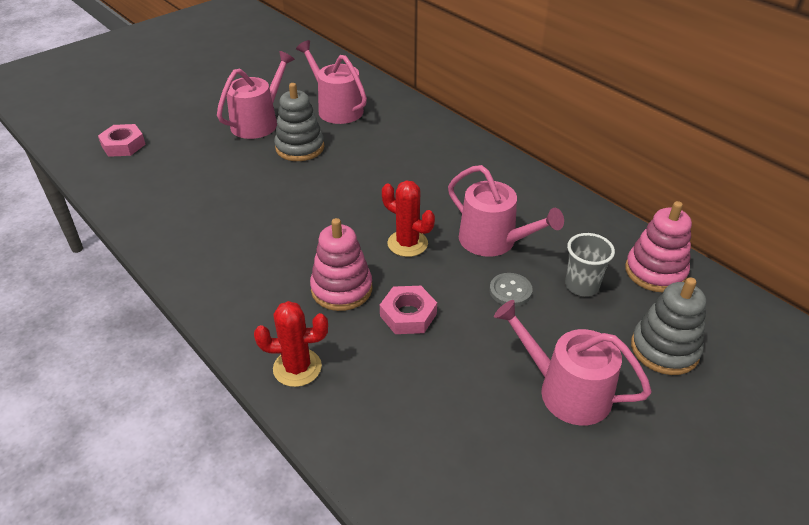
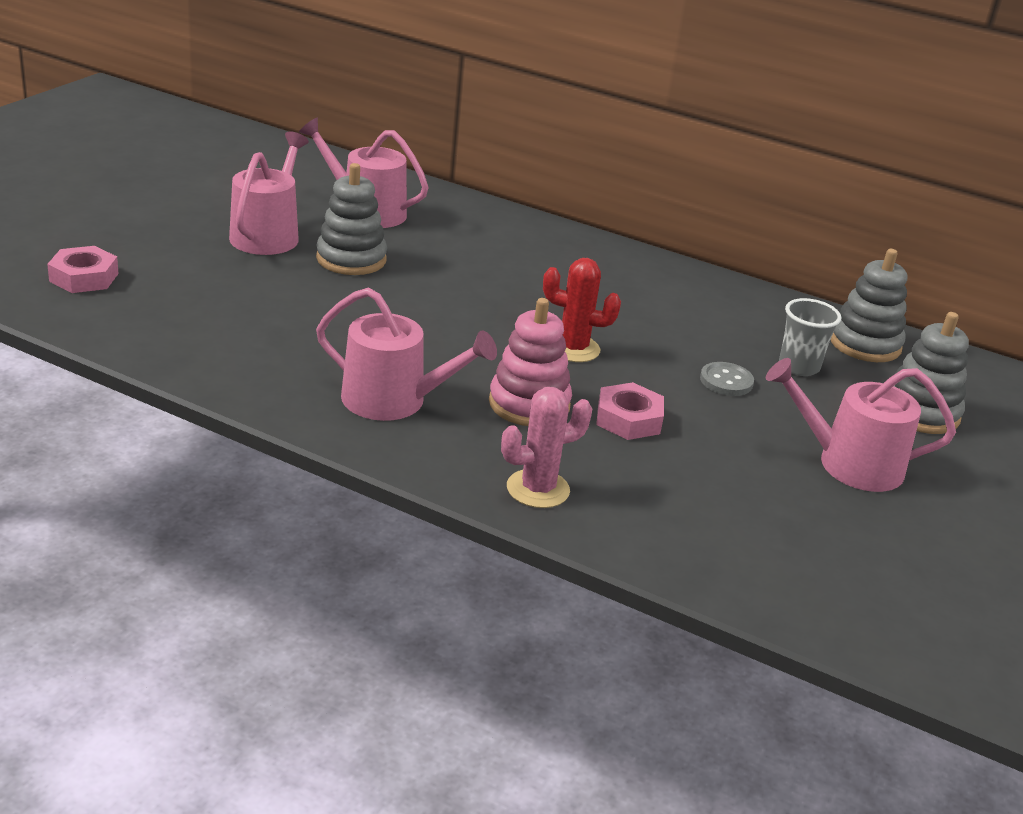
camera: 25 degrees left, 10 degrees down
red cactus [254,301,328,387] -> pink cactus [501,387,592,508]
pink watering can [448,165,564,257] -> pink watering can moved to [316,288,497,421]
pink stacking toy [625,201,692,293] -> grey stacking toy [830,249,907,362]

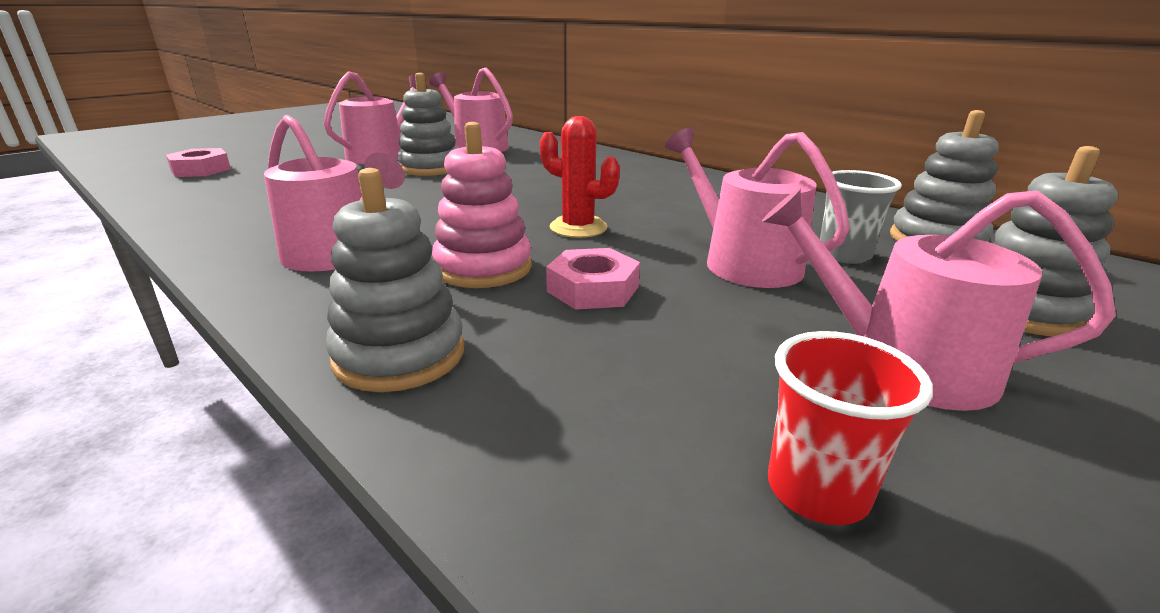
camera: 20 degrees right, 5 degrees down
pink cactus [501,387,592,508] -> grey stacking toy [326,168,464,392]
grey button [700,362,754,396] -> pink watering can [665,127,850,288]
none -> red cup [768,331,933,525]

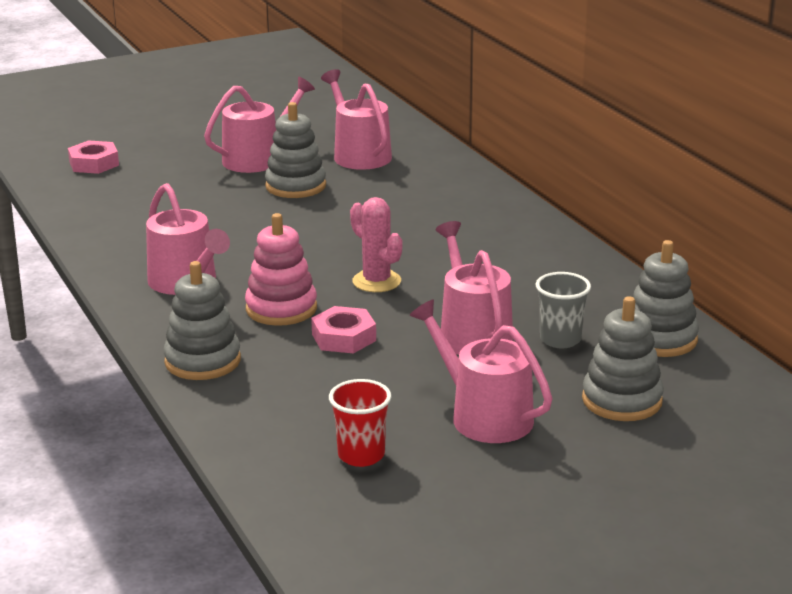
camera: 20 degrees right, 0 degrees up
red cactus [540,116,620,238] -> pink cactus [350,197,402,292]

